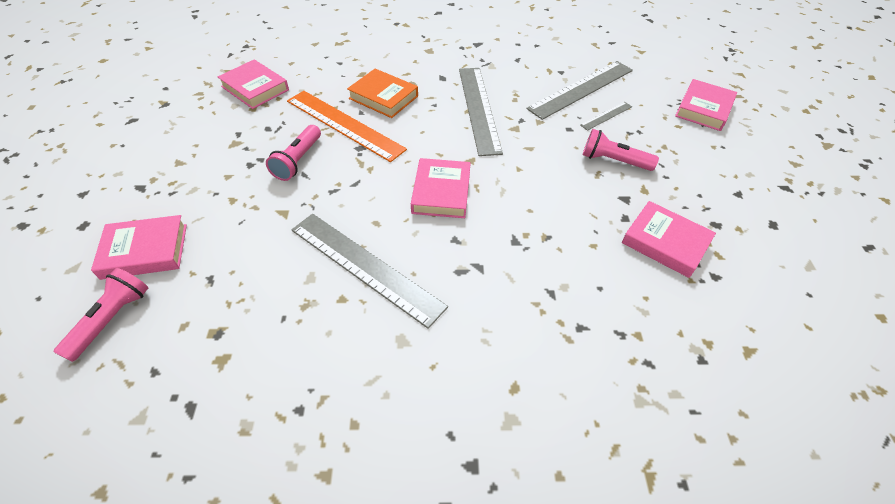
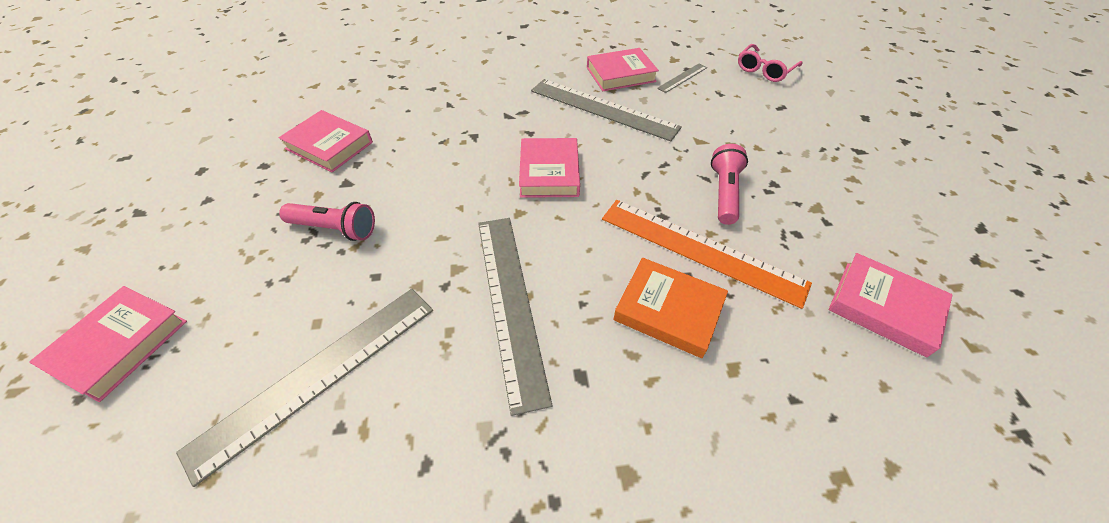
camera: 175 degrees right, 0 degrees up
pink flashlight [54,268,148,362] -> pink glasses [738,44,802,82]
pink book [91,215,187,280] -> pink book moved to [587,48,659,91]
grey ruler [580,102,632,131] -> grey ruler moved to [657,64,707,93]

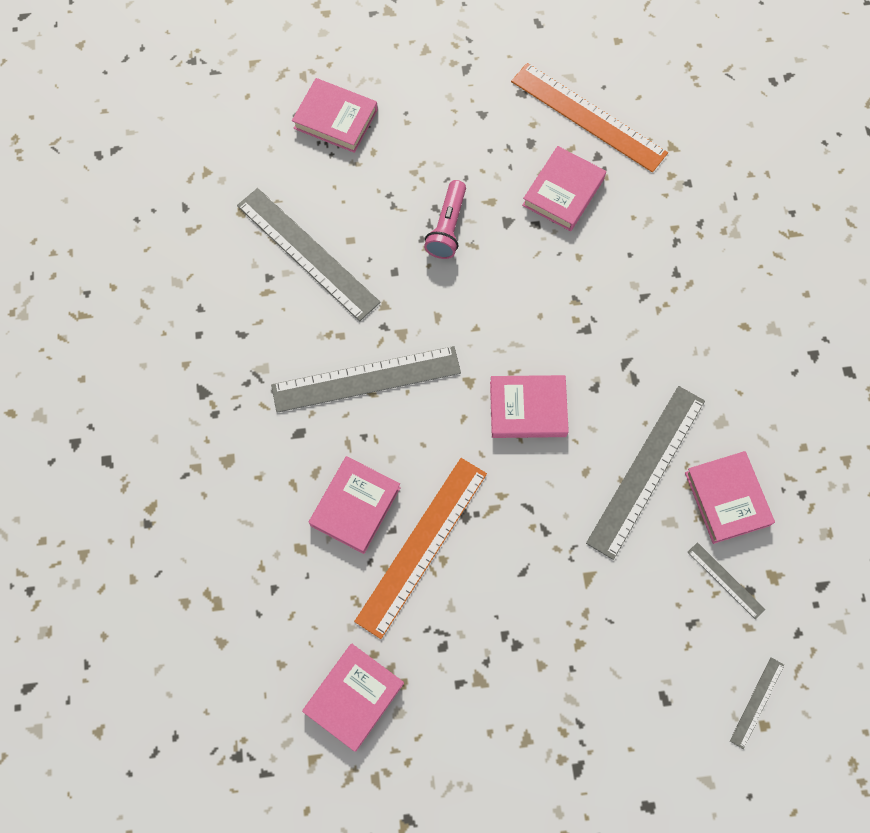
camera: 90 degrees right, 20 degrees up
orange book [613,258,728,358] -> pink book [309,456,401,554]
pink flashlight [711,144,748,225] -> none
pink glasses [738,44,802,82] -> grey ruler [730,657,784,749]
none -> orange ruler [511,63,668,172]

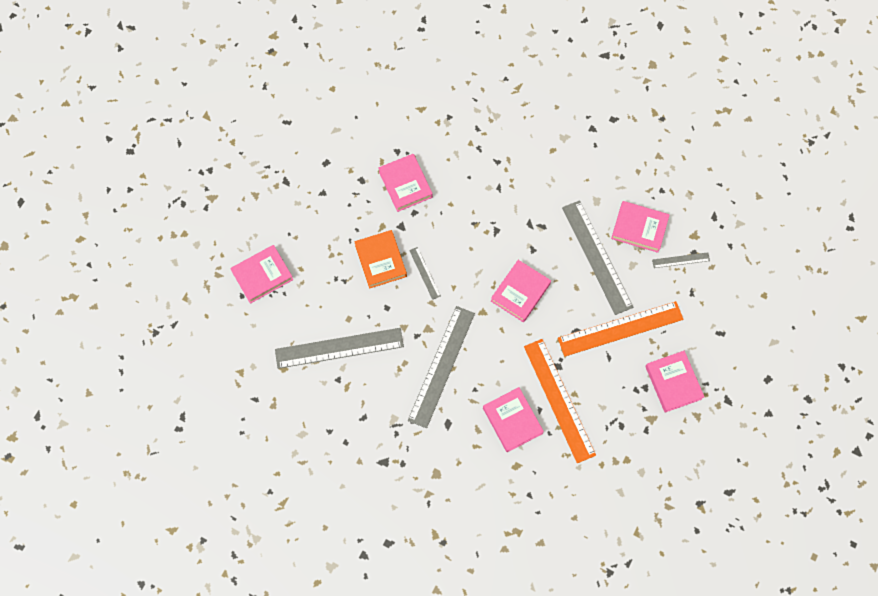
camera: 55 degrees left, 0 degrees up
pink book [302,644,404,752] -> pink book moved to [645,351,704,413]
pink flashlight [424,180,466,259] -> orange book [354,230,407,289]
orange ruler [511,63,668,172] -> orange ruler moved to [558,301,684,357]
grey ruler [730,657,784,749] -> grey ruler moved to [409,247,441,300]

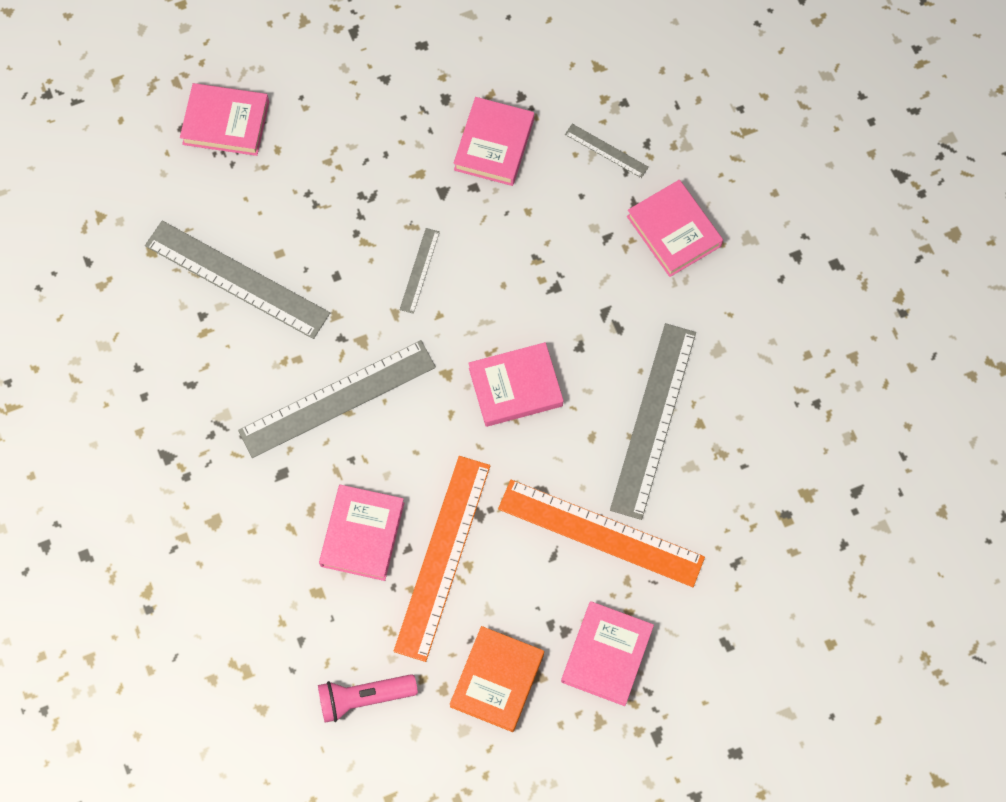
camera: 40 degrees right, 0 degrees up
orange book [354,230,407,289] -> orange book moved to [450,626,544,732]
pink book [611,201,669,253] -> pink book moved to [627,180,723,277]
grey ruler [652,252,710,268] -> grey ruler moved to [565,124,649,178]
none -> pink flashlight [318,674,418,723]

